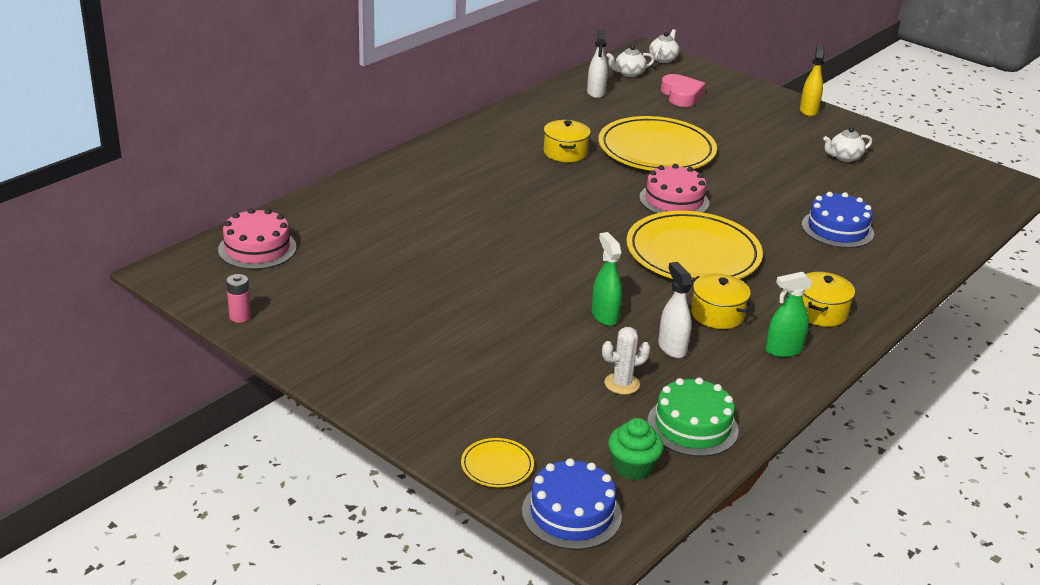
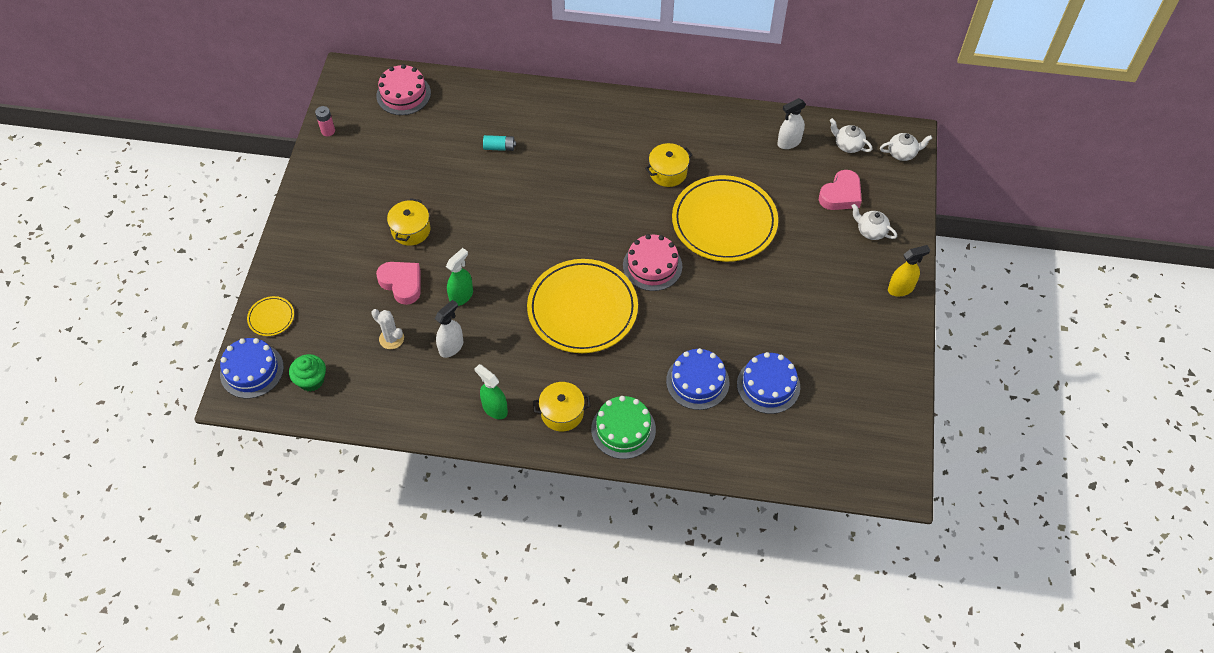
camera: 60 degrees right, 25 degrees up
green cake [647,377,739,457] -> green cake moved to [591,396,656,459]
yellow pot [691,274,755,329] -> yellow pot moved to [387,198,430,246]
white teapot [823,127,872,162] -> white teapot moved to [851,204,897,240]
none -> pink heart [376,262,421,305]
none -> turquoise battery [483,135,516,151]
none -> blue cake [737,352,800,414]

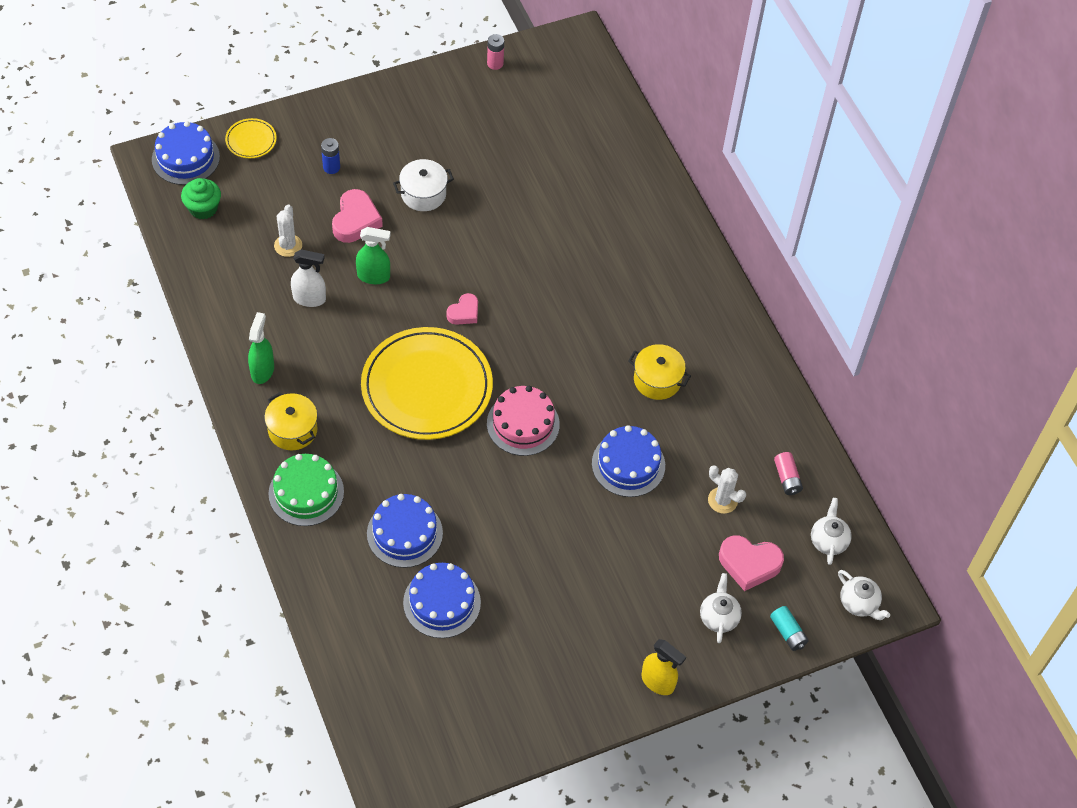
camera: 55 degrees right, 0 degrees up
pink cake [376,64,431,115] -> none
yellow pot [387,198,430,246] -> white pot [393,159,454,211]
turquoise battery [483,135,516,151] -> turquoise battery moved to [770,606,809,651]
yellow plate [672,175,778,262] -> blue cake [592,425,665,497]
white spray bottle [777,98,806,149] -> pink battery [774,452,803,495]
none -> blue battery [321,138,340,174]
none -> pink heart [447,293,478,325]
none -> white cactus [708,465,746,514]

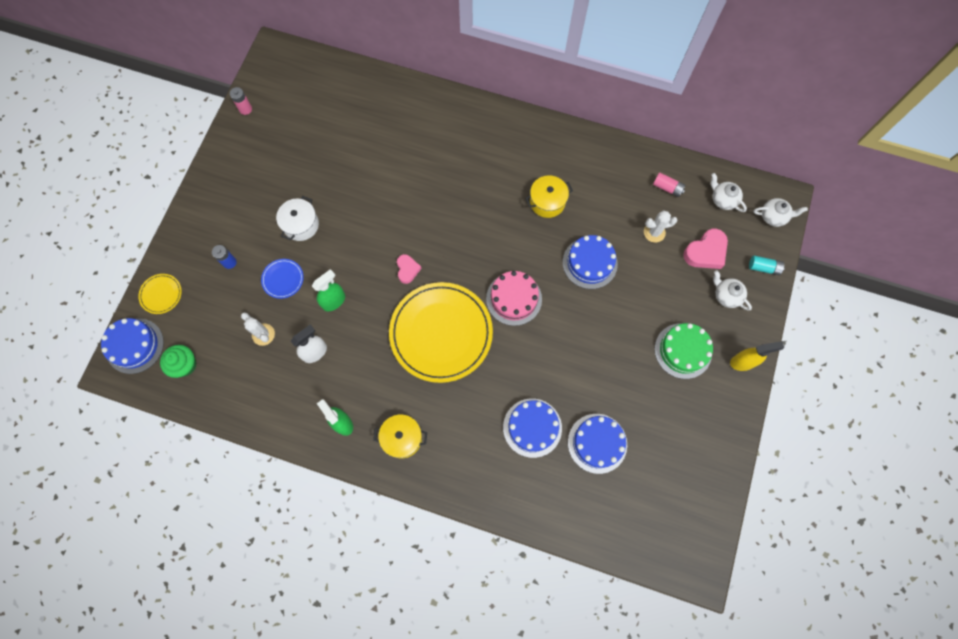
camera: 45 degrees left, 15 degrees up
green cake [269,454,344,526] -> green cake moved to [655,323,713,379]
pink heart [332,189,383,243] -> blue plate [261,259,304,299]

